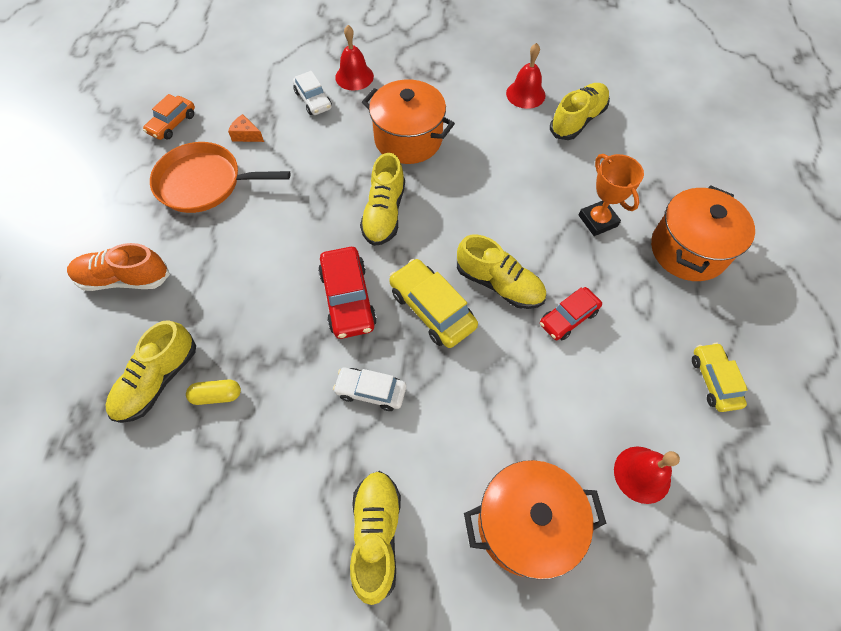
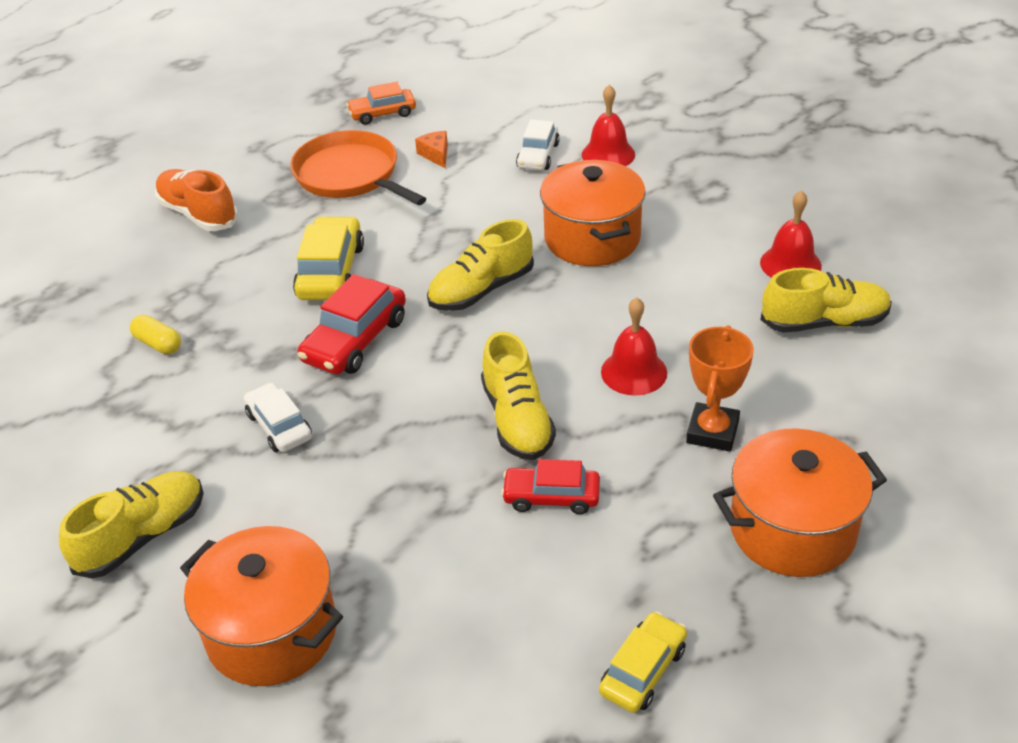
camera: 45 degrees right, 20 degrees down
yellow shoe [106,320,196,423] -> none
yellow car [389,259,478,348] -> yellow car moved to [293,216,364,300]
red bell [614,447,680,504] -> red bell moved to [601,297,667,396]

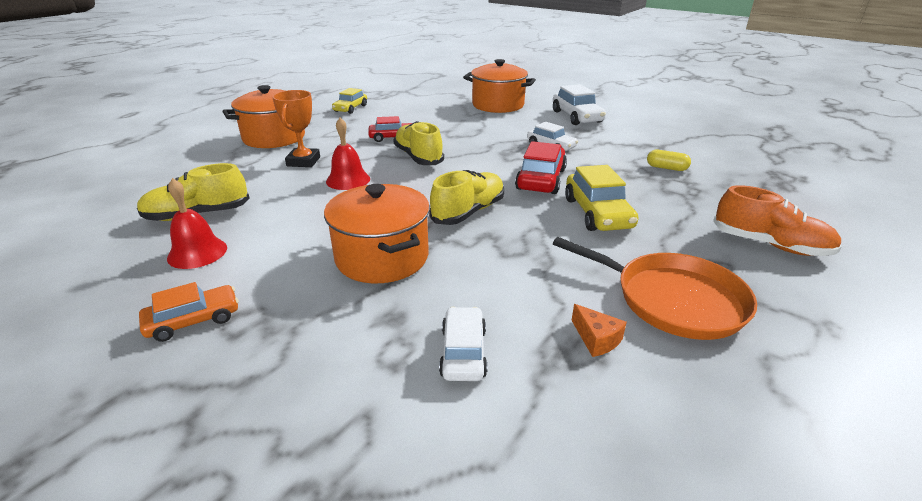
camera: 165 degrees right, 10 degrees down
yellow shoe [59,471,204,578] -> white car [553,84,606,125]
orange car [346,82,416,125] -> orange car moved to [139,282,239,342]
red bell [582,84,635,166] -> none

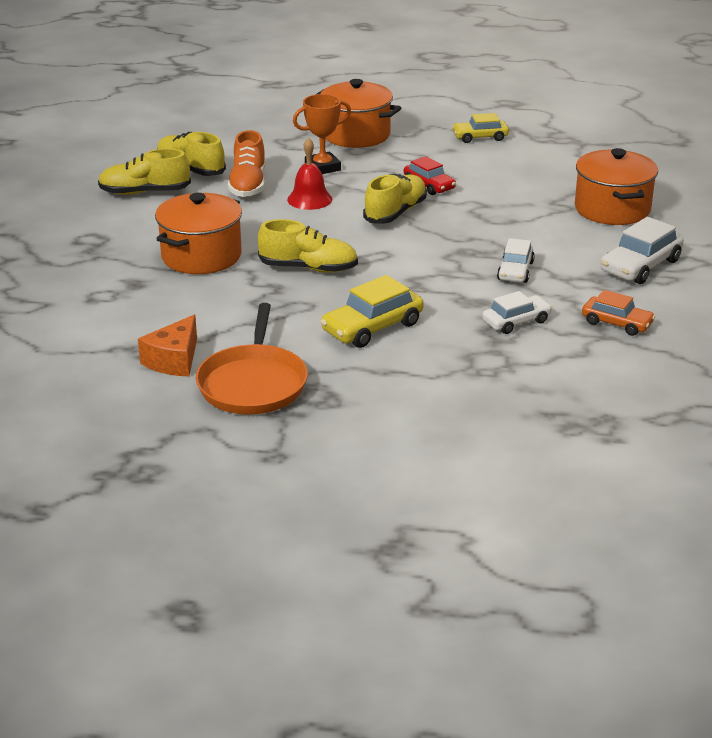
camera: 60 degrees right, 0 degrees up
orange car [139,282,239,342] -> orange car moved to [582,290,655,336]
red bell [167,178,227,269] -> yellow shoe [98,148,191,195]
white car [439,307,488,381] -> white car moved to [482,291,552,334]
red car [515,141,567,194] -> none
orange cheese [572,304,627,357] -> orange cheese [138,315,197,376], size x1.64
yellow capsule [647,150,691,171] -> none
orange shoe [713,185,842,256] -> orange shoe moved to [228,130,265,197]

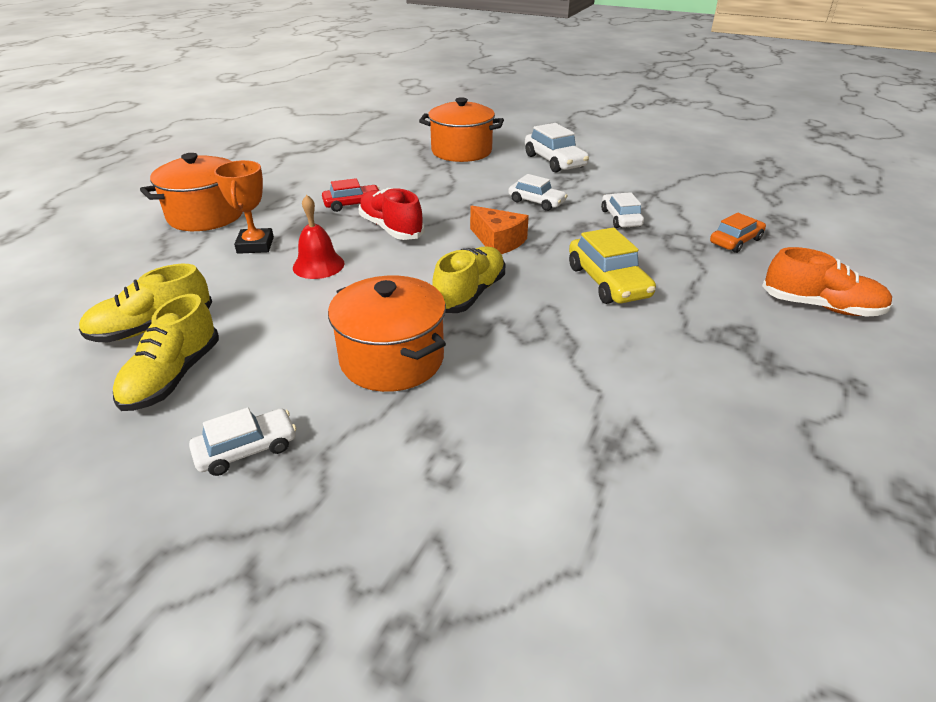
camera: 70 degrees left, 5 degrees up
orange cheese [138,315,197,376] -> orange cheese moved to [470,206,529,254]
orange pan [196,303,308,415] -> none
orange shoe [228,130,265,197] -> orange shoe moved to [762,247,893,317]
yellow shoe [363,174,427,224] -> red shoe [359,188,424,240]
yellow car [452,113,509,143] -> none
orange car [582,290,655,336] -> orange car moved to [710,213,766,253]
none -> white car [189,407,296,476]

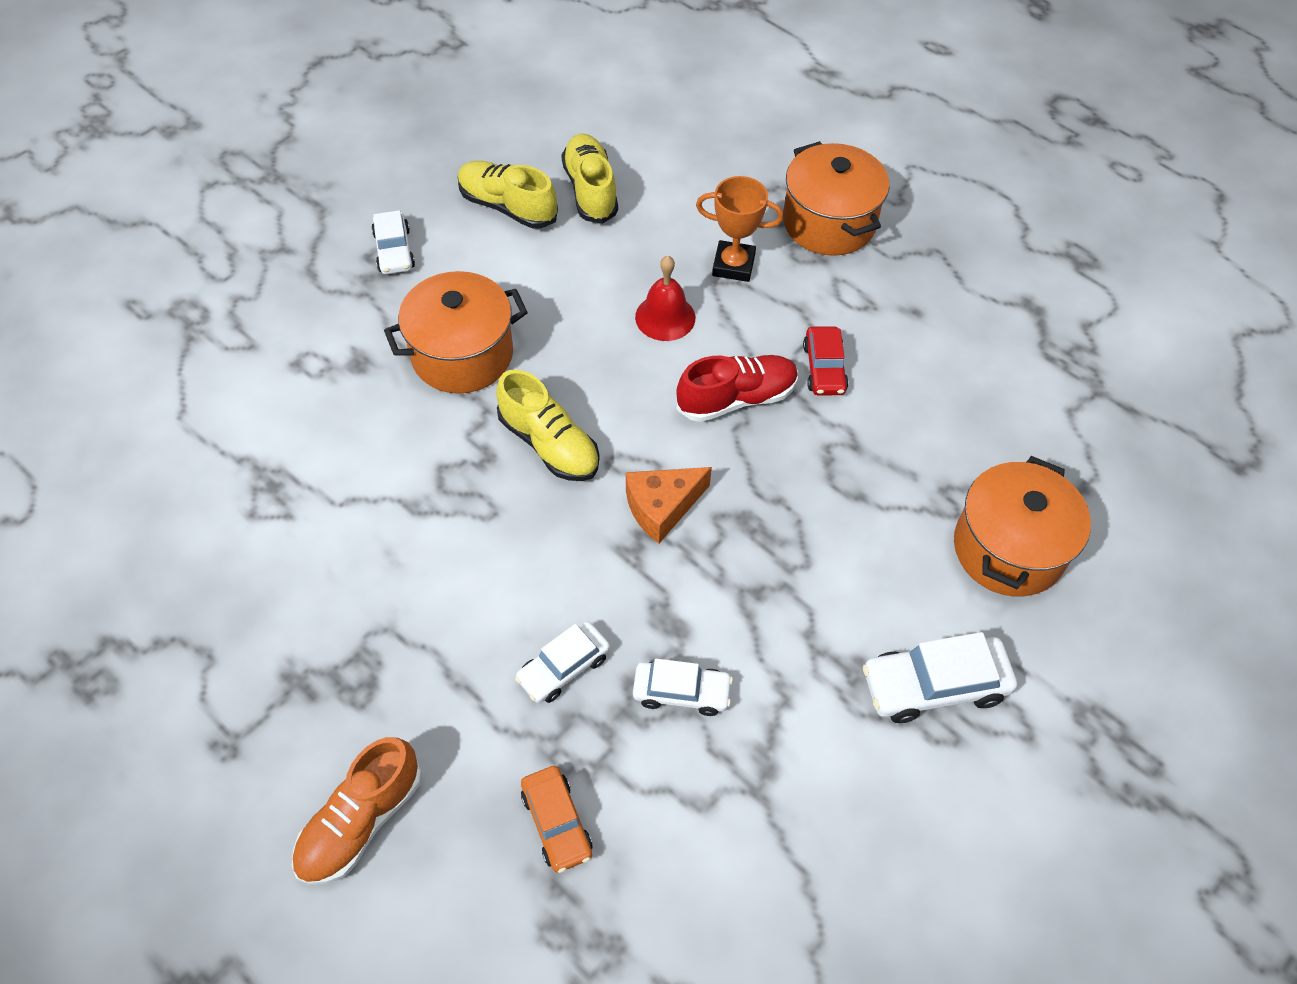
camera: 105 degrees right, 20 degrees up
white car [508,174,567,211] -> white car moved to [515,621,610,703]
yellow car [569,227,656,304] -> none

